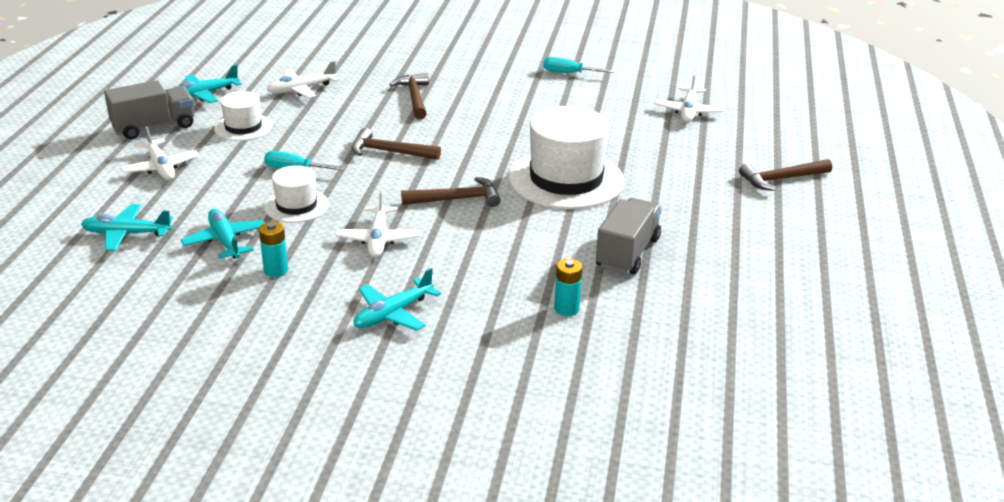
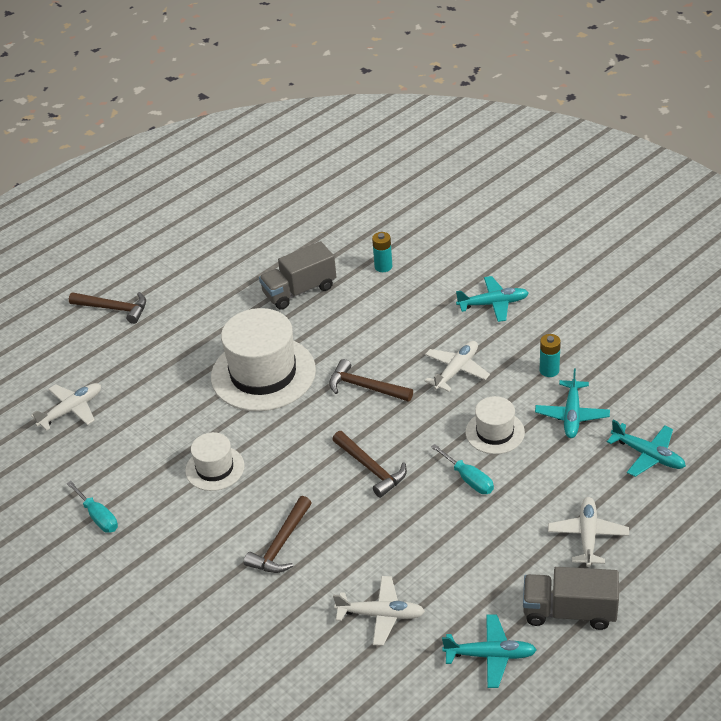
camera: 140 degrees left, 10 degrees up
white hat [214,91,272,141] -> white hat moved to [185,432,245,491]

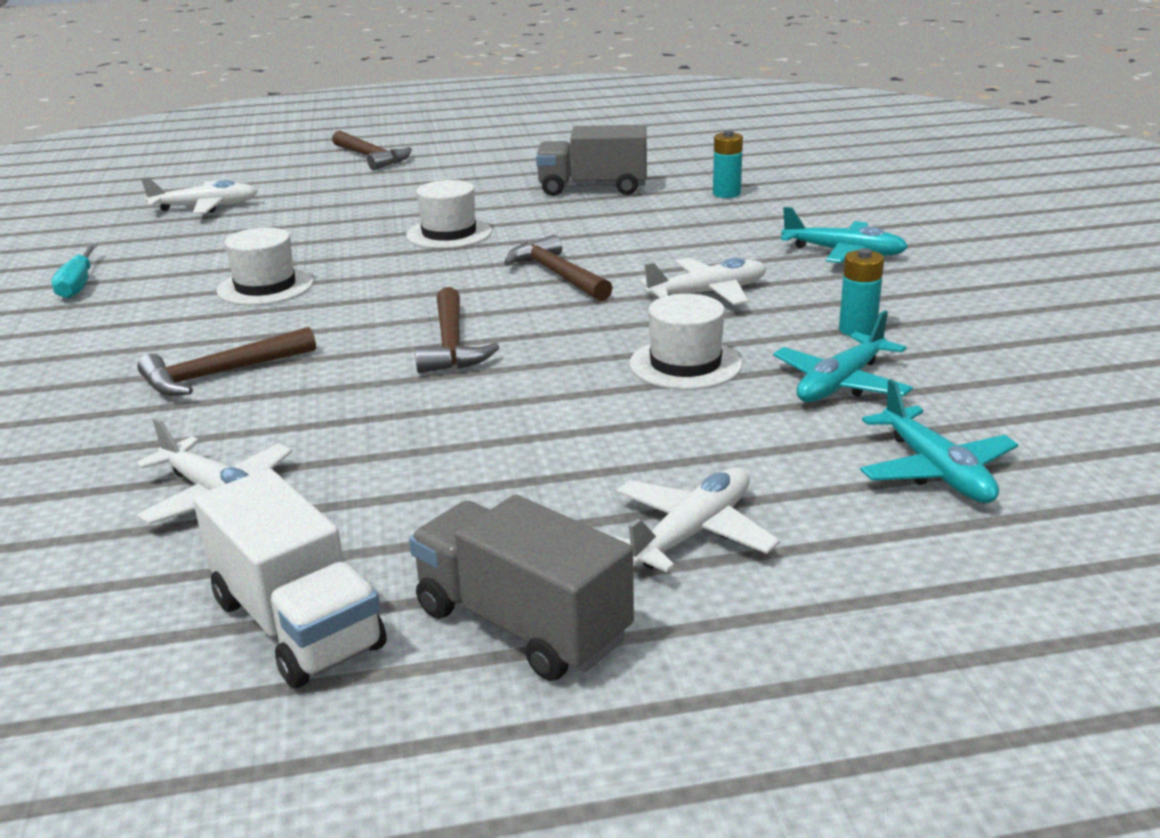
camera: 30 degrees right, 15 degrees down
white hat [211,308,316,411] -> white hat [406,180,492,249], size x0.53
turquoise screwdriver [431,444,494,494] -> none
turquoise plane [442,615,537,688] -> white truck [193,468,387,688]

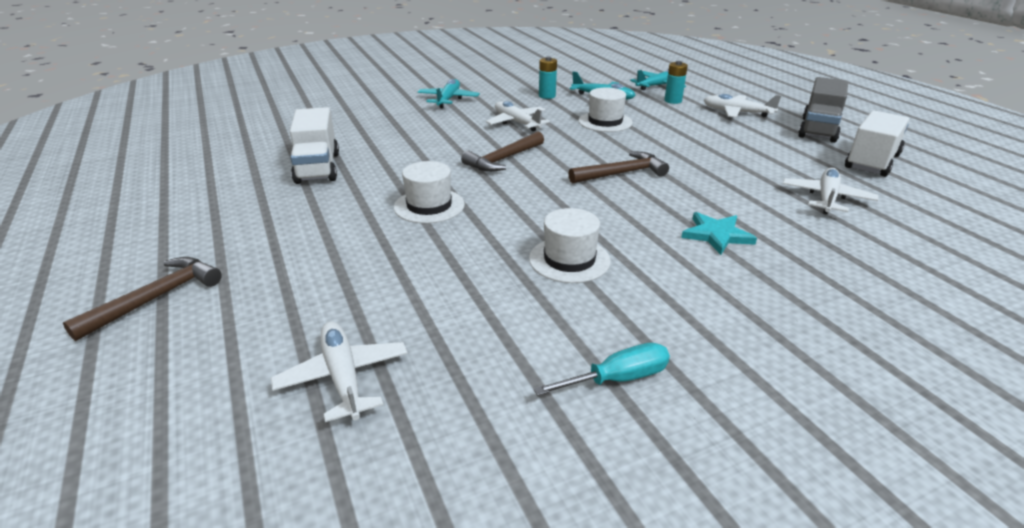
camera: 105 degrees left, 5 degrees up
brown hammer [137,327,316,396] -> turquoise star [681,212,757,255]
grey truck [536,125,647,196] -> white truck [290,107,339,184]
turquoise battery [713,130,743,198] -> turquoise battery moved to [664,61,688,104]

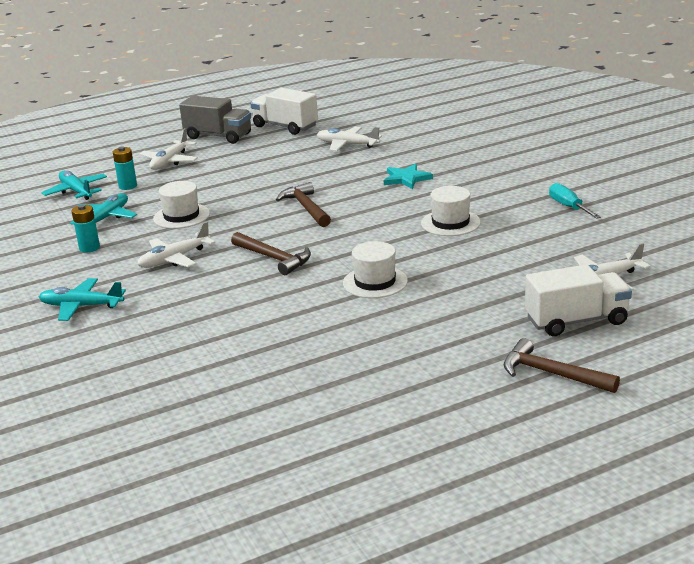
camera: 90 degrees left, 5 degrees down
white truck [290,107,339,184] -> white truck moved to [525,264,632,336]

